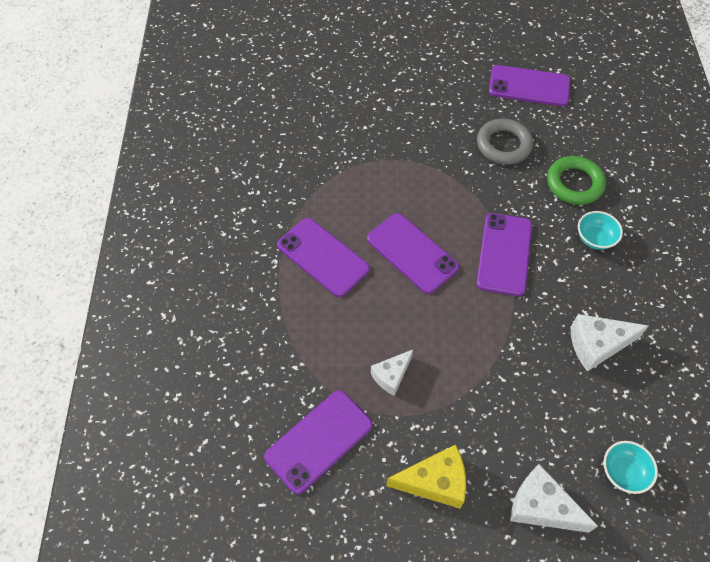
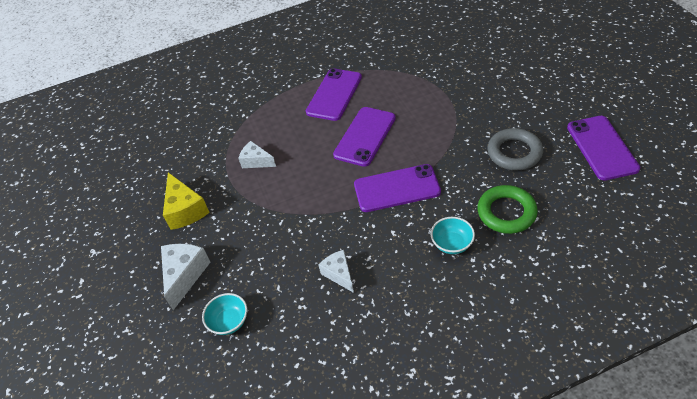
camera: 75 degrees right, 10 degrees down
purple phone [264,390,373,494] -> none
white cheese [571,314,649,372] -> white cheese [319,250,354,293], size x0.66

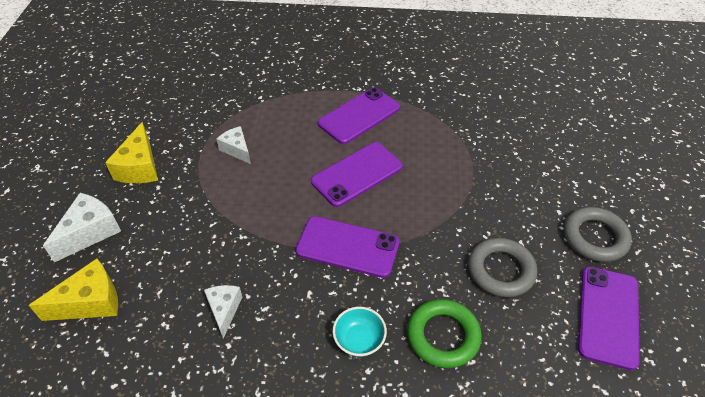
camera: 20 degrees right, 0 degrees up
turquoise bowl [202,293,247,335] -> yellow cheese [29,259,118,321]
none -> grey ring [564,207,632,262]

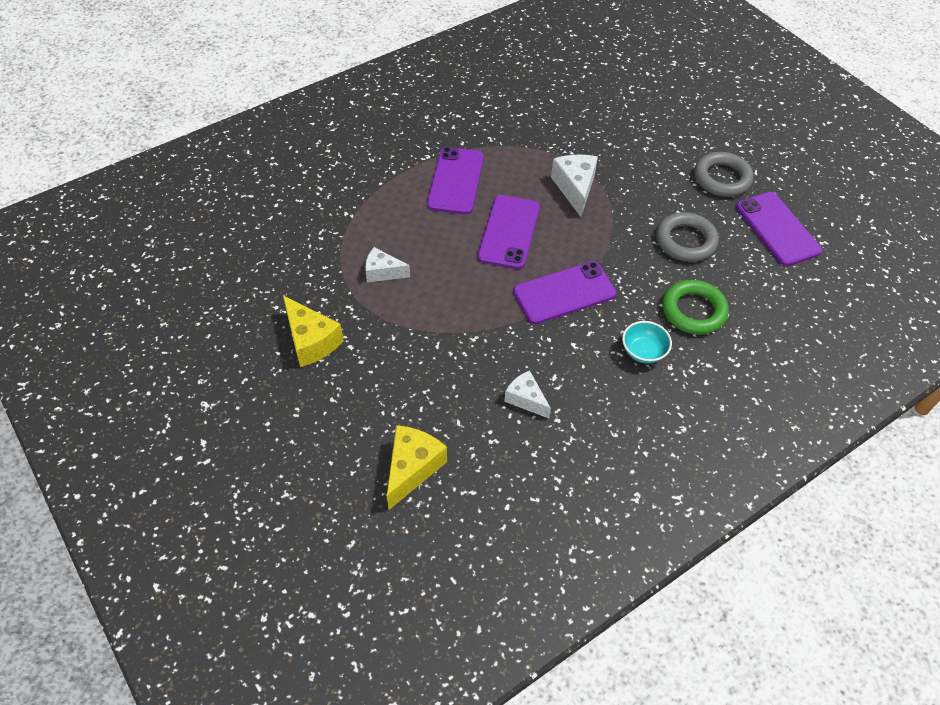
camera: 40 degrees left, 5 degrees up
white cheese [43,193,121,262] -> white cheese moved to [551,154,598,217]

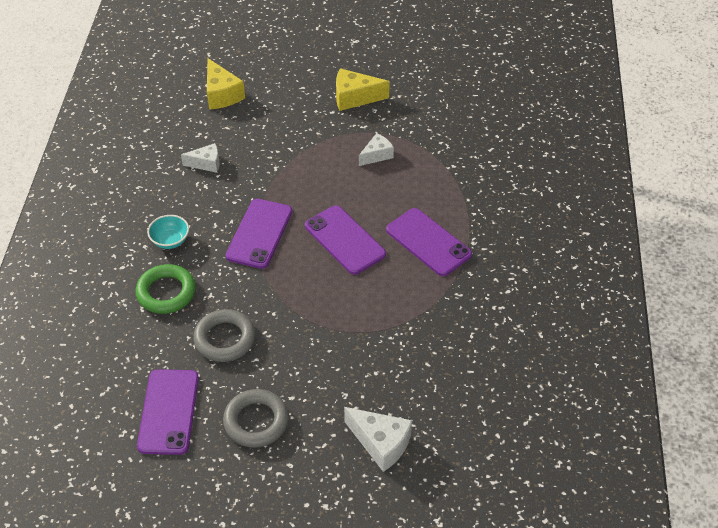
camera: 130 degrees right, 5 degrees down
white cheese [551,154,598,217] -> white cheese moved to [344,407,412,472]
purple phone [736,192,822,266] -> purple phone turned 75 degrees clockwise [137,369,199,455]

